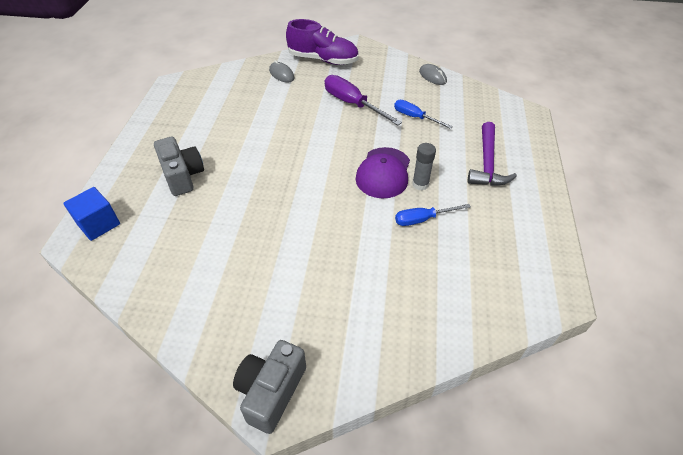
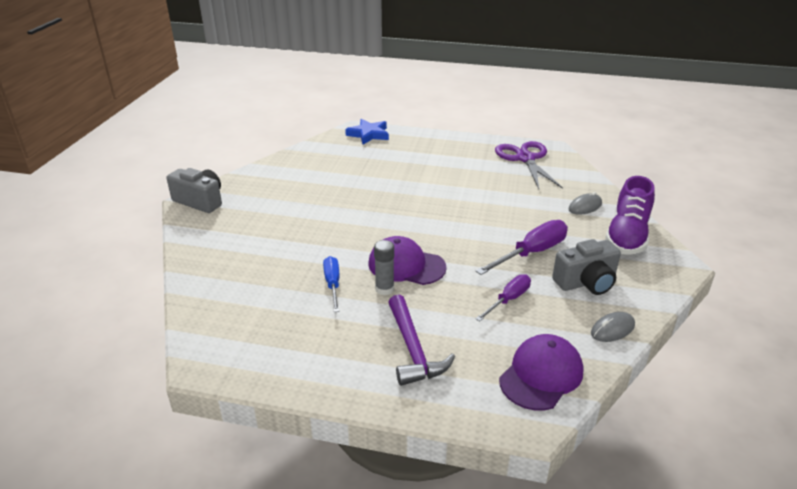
camera: 95 degrees right, 15 degrees down
blue cube [63,187,120,241] -> blue star [345,119,389,145]
grey camera [154,137,204,196] -> grey camera moved to [552,239,621,295]
blue screwdriver [394,100,453,129] -> purple screwdriver [476,274,531,321]
purple hammer [468,122,517,186] -> purple hammer turned 120 degrees counterclockwise [388,295,455,386]
none -> purple scissors [495,141,563,189]
none -> purple cap [499,334,584,411]

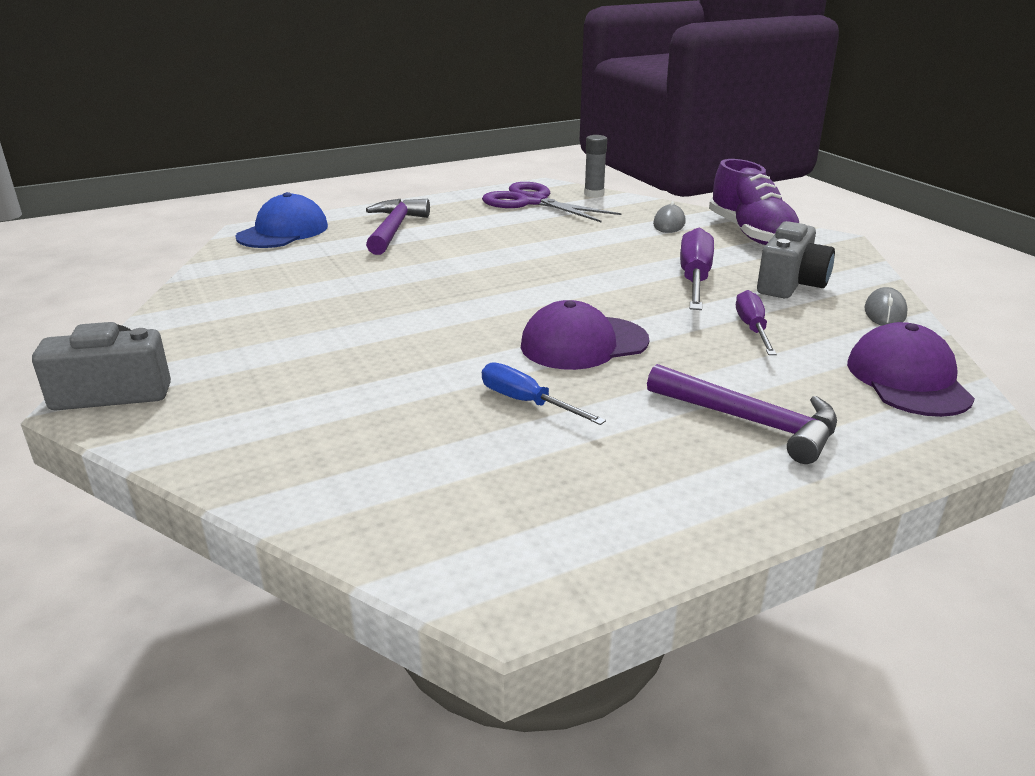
camera: 40 degrees left, 5 degrees down
blue star [345,119,389,145] -> blue cap [235,192,328,248]
grey glue stick [374,240,394,295] -> grey glue stick moved to [584,135,607,198]
none -> purple hammer [366,199,430,255]

